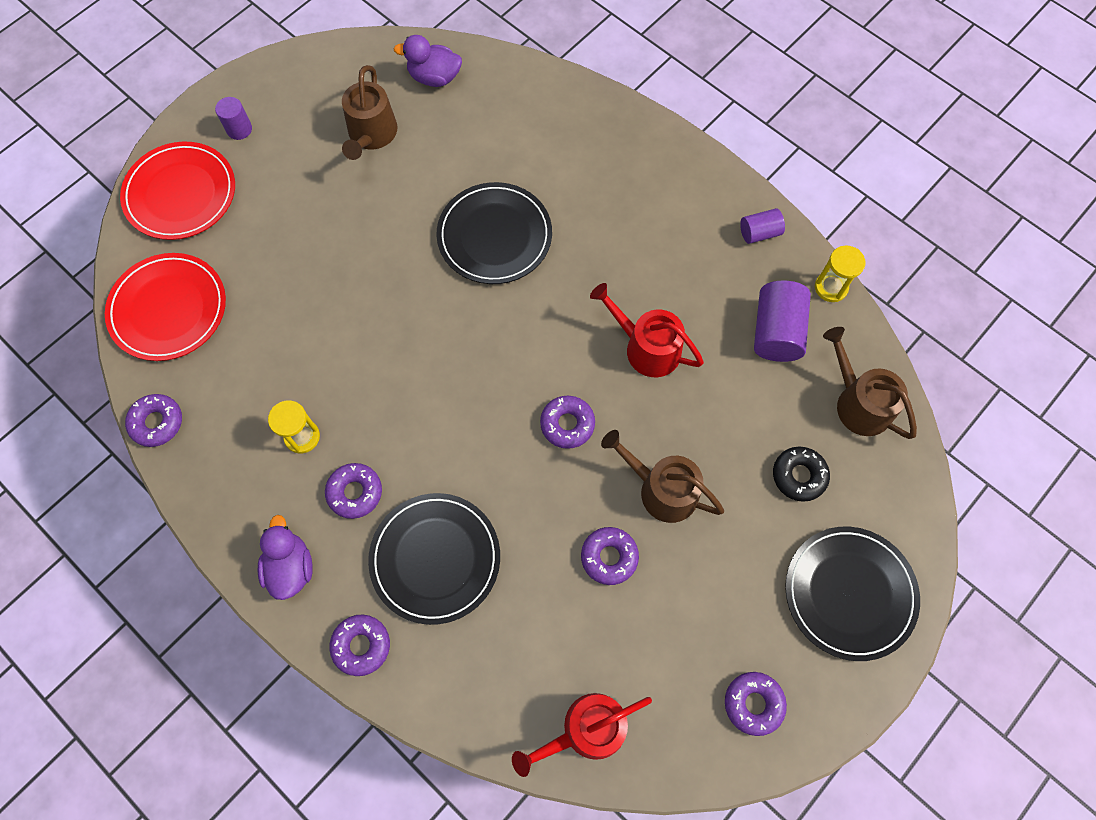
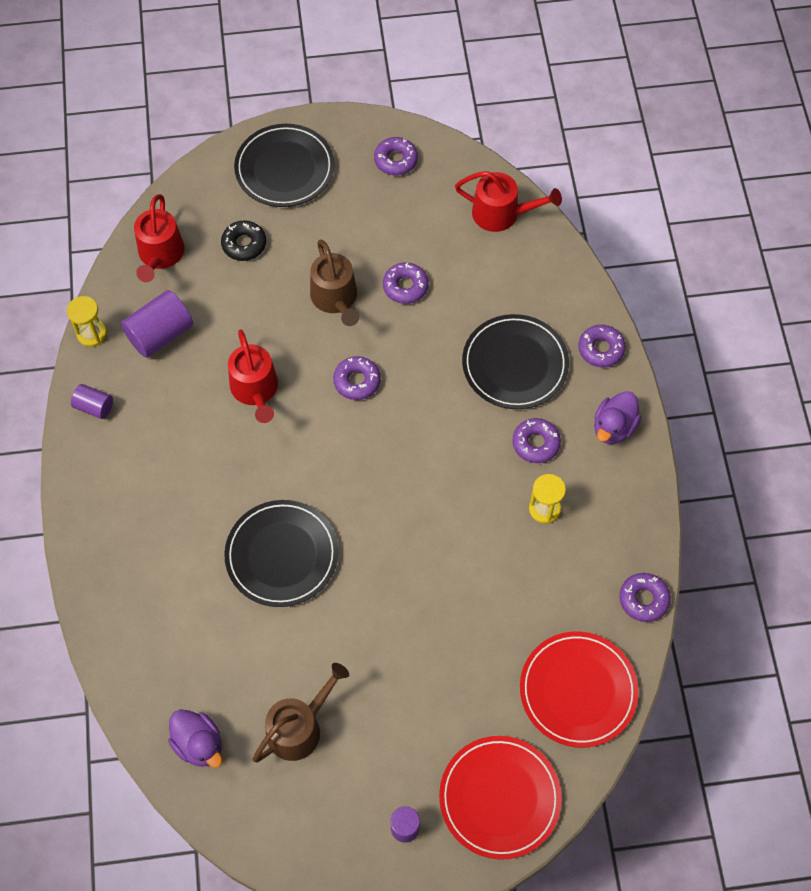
camera: 140 degrees left, 5 degrees down
brown watering can [823,327,917,439] -> red watering can [134,194,184,282]

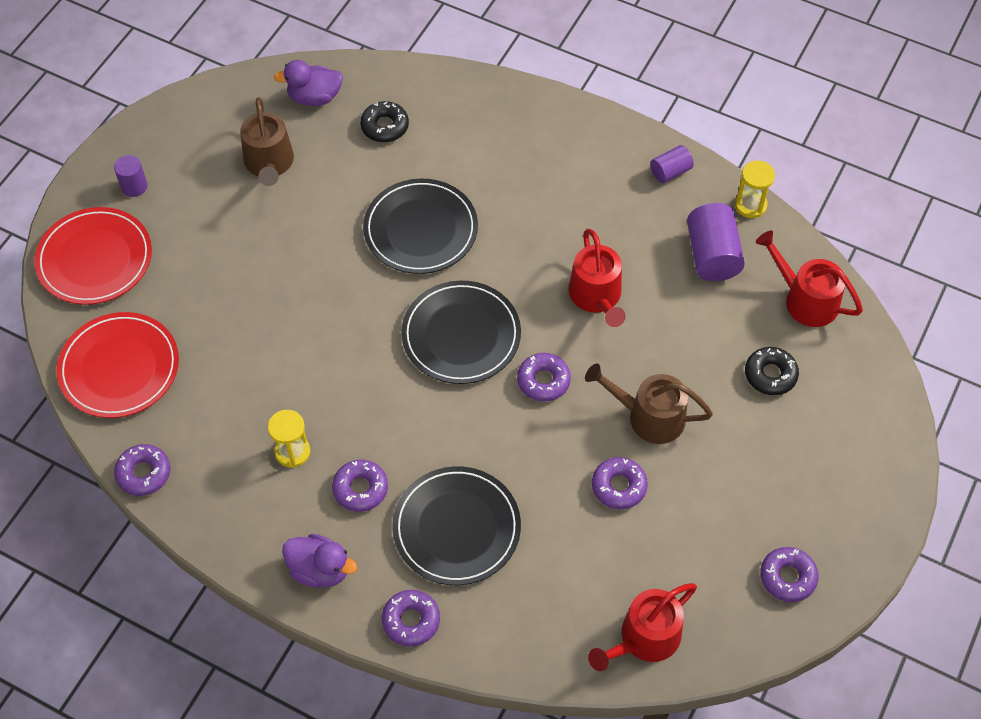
camera: 125 degrees right, 5 degrees down
red watering can [228,329,278,423] -> red watering can turned 120 degrees counterclockwise [568,229,626,327]
black plate [234,124,335,207] -> black plate moved to [401,281,521,384]
purple duck [594,391,641,444] -> purple duck turned 135 degrees clockwise [282,534,357,587]
none -> black donut [360,101,409,142]

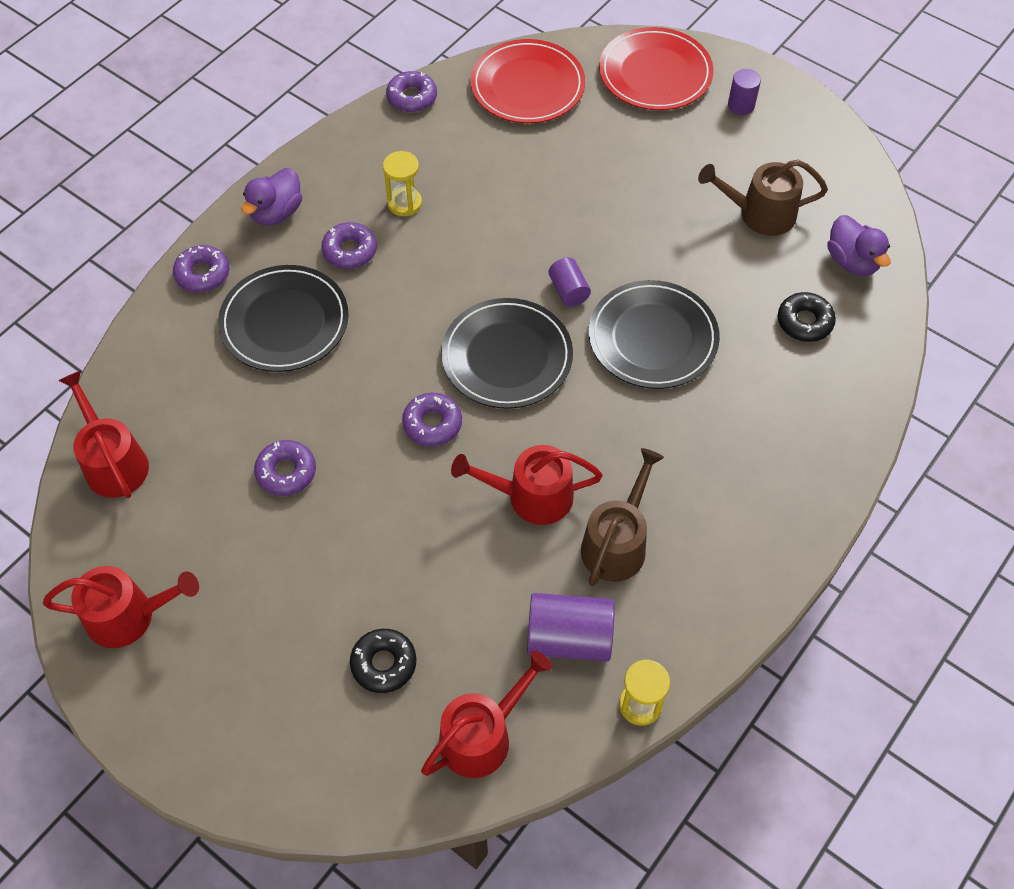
camera: 100 degrees right, 0 degrees up
purple duck [274,60,343,106] -> purple duck turned 150 degrees clockwise [827,215,891,276]
brown watering can [585,363,713,444] -> brown watering can moved to [581,448,664,586]
purple cylinder [650,145,694,183] -> purple cylinder moved to [548,257,591,307]
purple donut [760,547,819,602] -> red watering can [43,566,199,648]

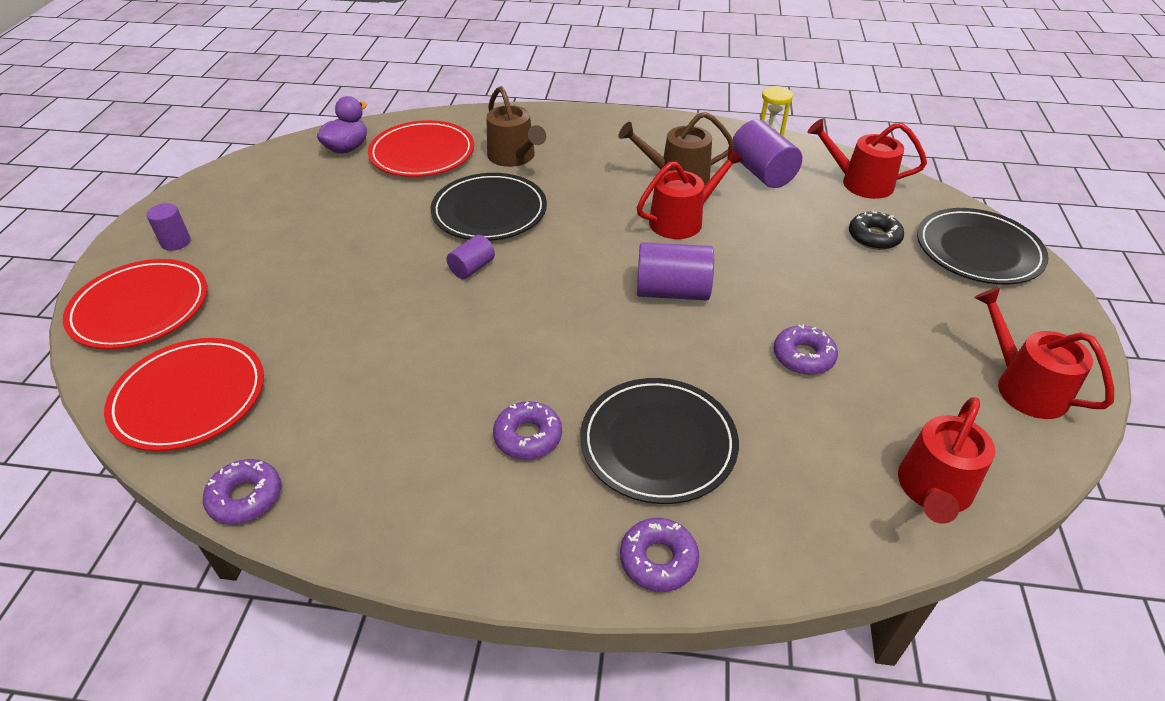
camera: 120 degrees left, 15 degrees down
purple duck [241,168,302,225] -> none
yellow hourglass [383,151,422,216] -> none
purple donut [402,393,462,446] -> purple cylinder [637,242,714,300]
black plate [441,298,573,409] -> black plate moved to [917,208,1049,285]
red watering can [451,445,603,525] -> red watering can turned 90 degrees counterclockwise [637,148,744,239]
brown watering can [698,160,828,236] -> brown watering can moved to [486,86,546,167]
black donut [778,292,836,342] -> red plate [368,120,474,177]

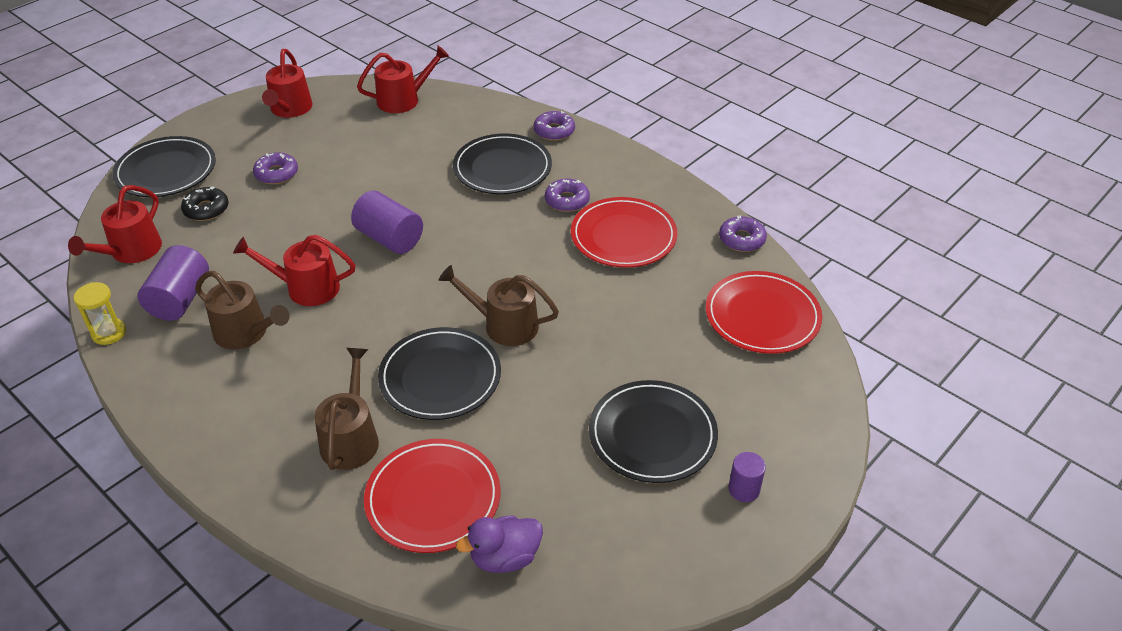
camera: 145 degrees left, 0 degrees up
red plate [63,259,207,349] -> red plate moved to [571,197,677,268]
purple cylinder [447,235,495,279] -> brown watering can [439,265,559,346]
purple donut [774,325,838,375] -> purple donut moved to [253,152,298,184]
red watering can [807,119,927,199] -> red watering can turned 60 degrees clockwise [68,185,162,263]
none -> black plate [589,380,718,483]

